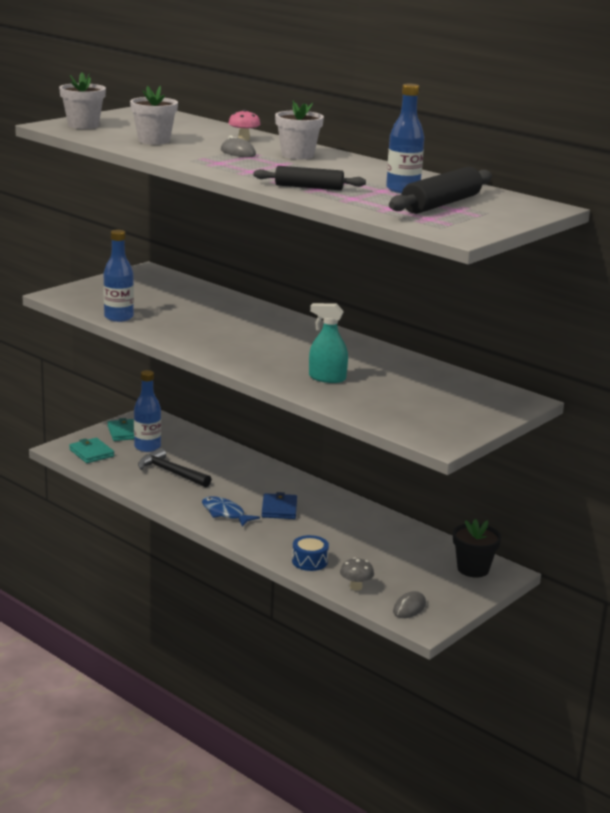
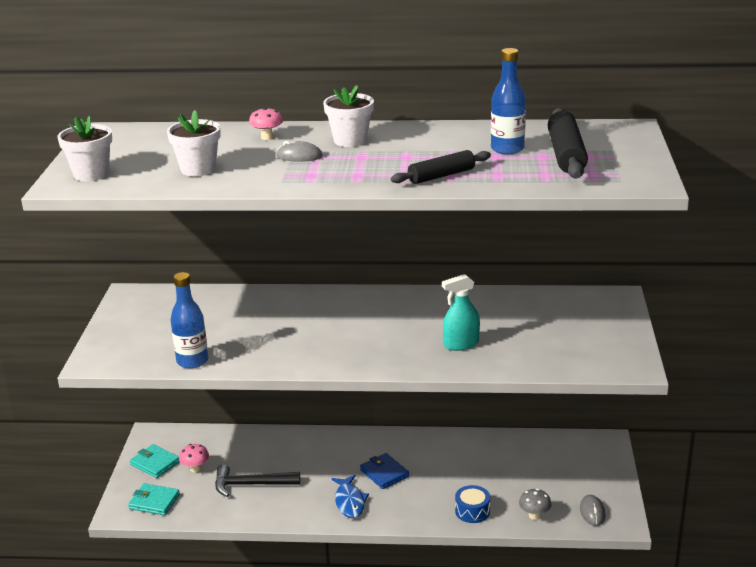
camera: 35 degrees left, 5 degrees up
blue bottle [134,370,161,452] -> pink mushroom [179,444,209,472]
blue fish [202,496,260,527] -> blue fish turned 105 degrees counterclockwise [331,475,369,518]
black flower pot [453,519,501,578] -> none

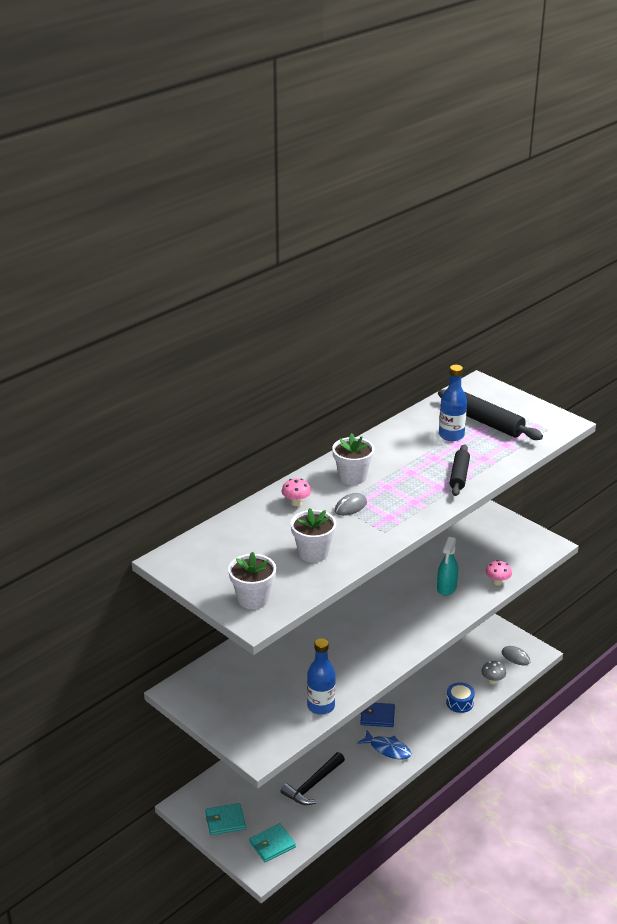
camera: 50 degrees left, 5 degrees up
pink mushroom [179,444,209,472] -> pink mushroom moved to [485,560,512,586]

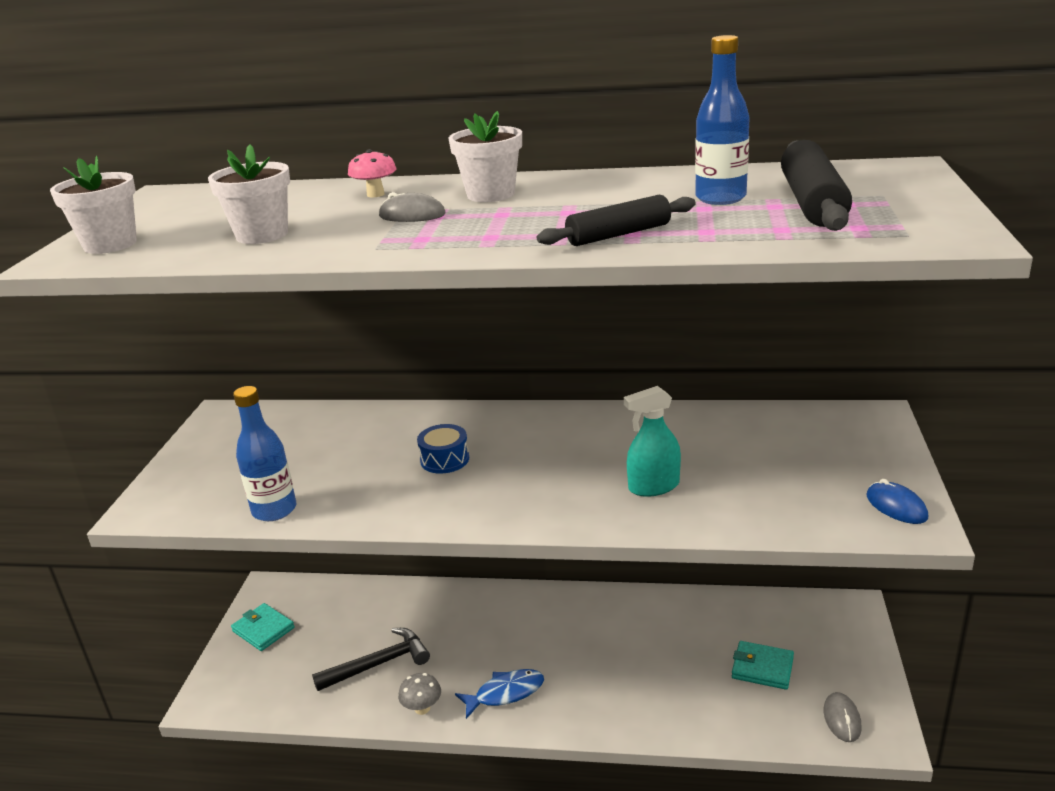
camera: 55 degrees right, 5 degrees down
turquoise wallet [249,823,296,862] -> turquoise wallet moved to [732,641,794,690]
black hammer [281,752,345,805] -> black hammer turned 150 degrees clockwise [312,628,430,691]
blue fish [357,730,412,760] -> blue fish turned 105 degrees counterclockwise [455,669,544,719]
blue wallet [360,703,395,727] -> none
blue drum [446,682,475,713] -> blue drum moved to [417,424,469,474]
grey mushroom [481,661,506,684] -> grey mushroom moved to [398,673,441,715]
pink mushroom [485,560,512,586] -> none
none -> blue mouse [866,479,928,524]

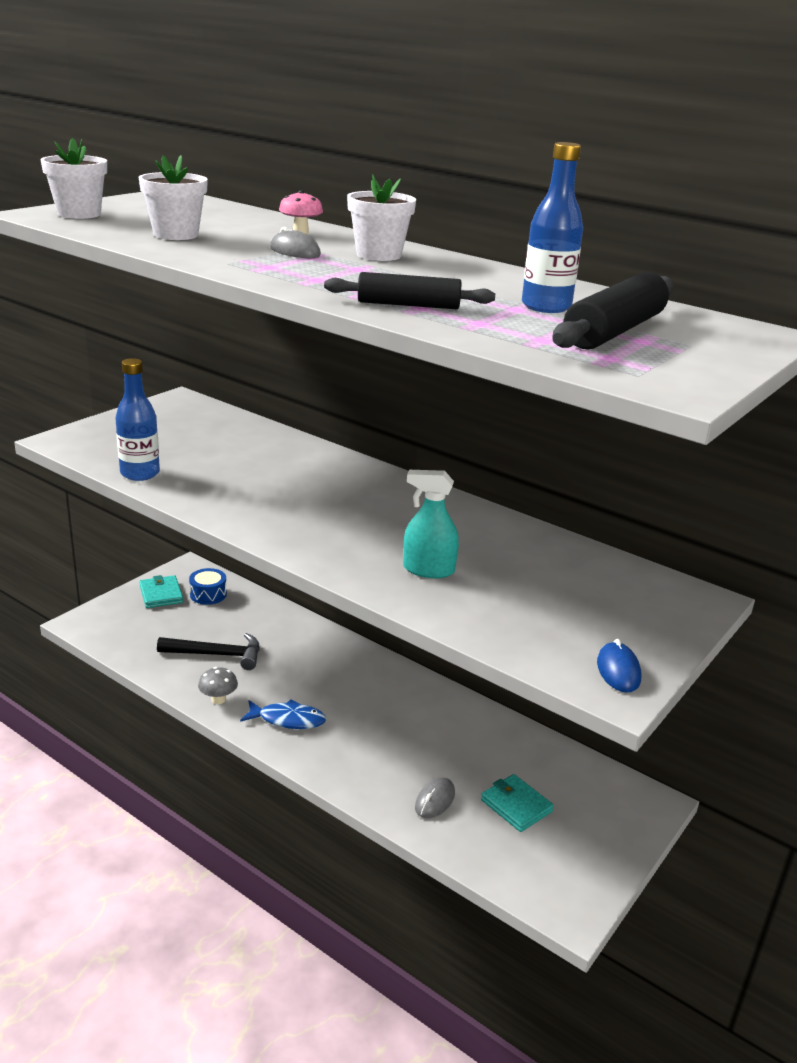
camera: 25 degrees right, 0 degrees up
blue drum [417,424,469,474] -> blue drum moved to [189,568,227,605]
grey mouse [824,692,862,742] -> grey mouse moved to [415,778,455,818]

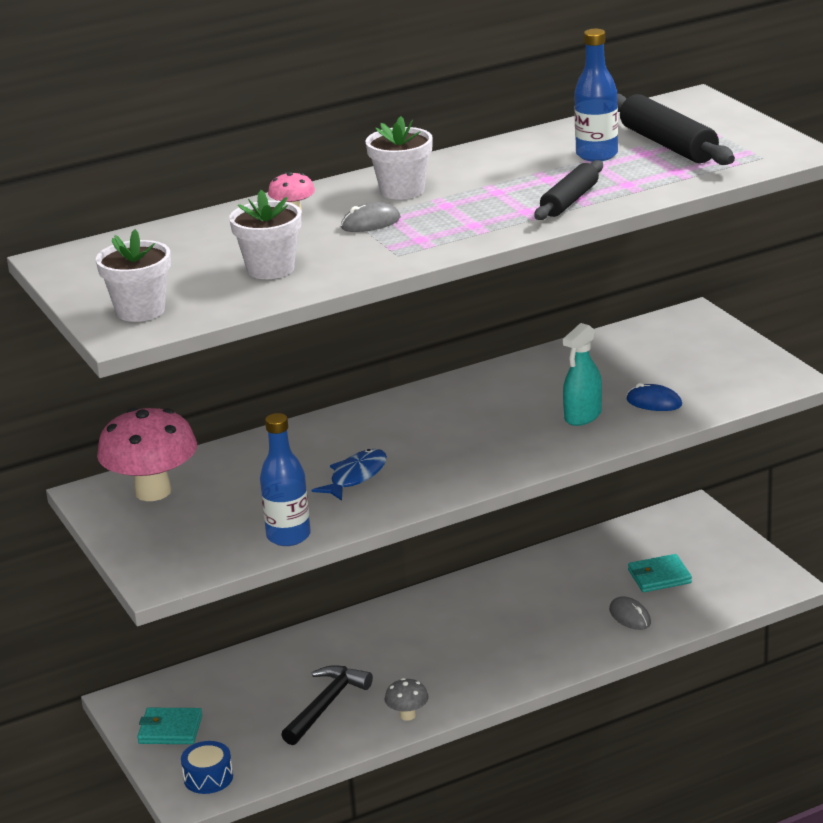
camera: 60 degrees left, 0 degrees up
blue drum [189,568,227,605] -> blue drum moved to [181,741,233,794]
blue fish [240,699,326,729] -> blue fish moved to [312,449,387,501]
blue mouse [597,639,641,693] -> blue mouse moved to [627,383,682,411]
none -> pink mushroom [97,408,197,501]

